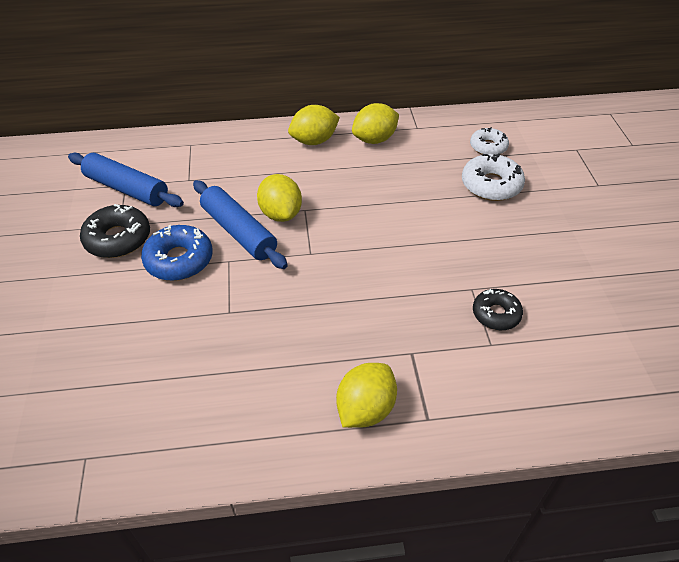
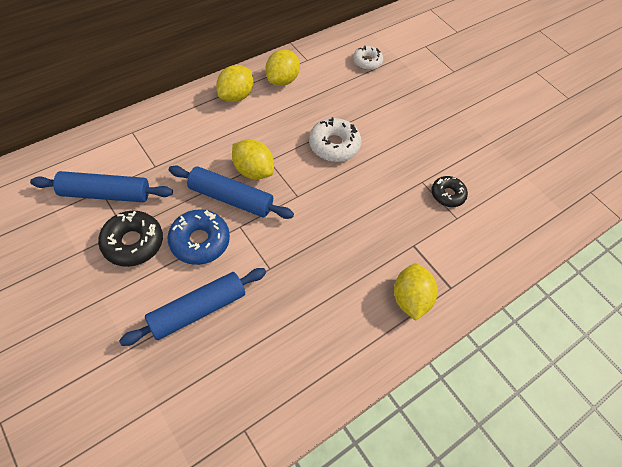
camera: 35 degrees left, 10 degrees up
white donut [462,153,525,201] -> white donut moved to [309,117,361,162]
none -> blue rolling pin [119,268,266,346]

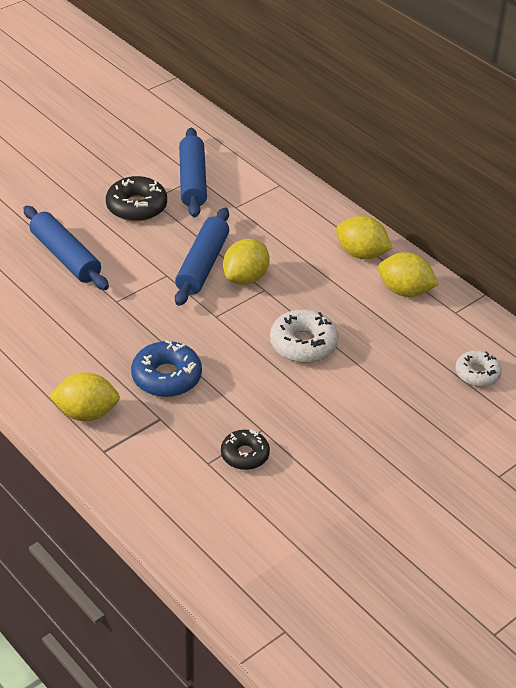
camera: 90 degrees right, 15 degrees down
blue donut [167,209,230,265] -> blue donut moved to [131,340,202,397]

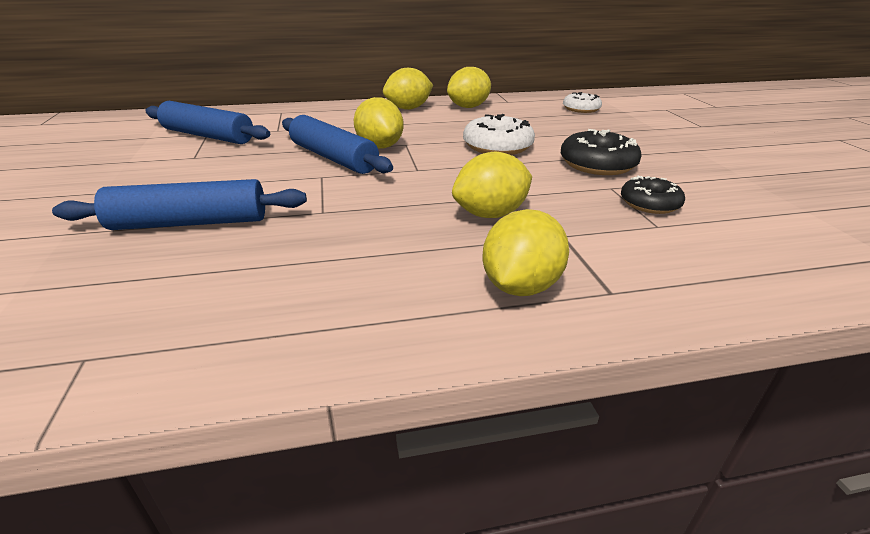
camera: 60 degrees left, 10 degrees down
black donut [106,176,167,222] -> black donut moved to [561,129,642,175]
blue donut [131,340,202,397] -> yellow lemon [452,152,532,218]

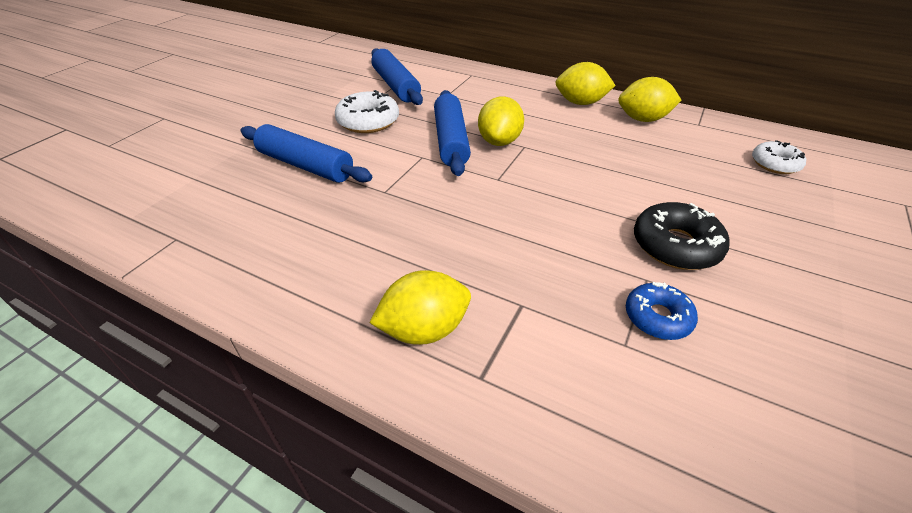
camera: 40 degrees right, 10 degrees up
yellow lemon [452,152,532,218] -> none
white donut [463,114,535,155] -> white donut moved to [335,90,399,133]
black donut [621,175,685,214] -> blue donut [626,282,698,340]

